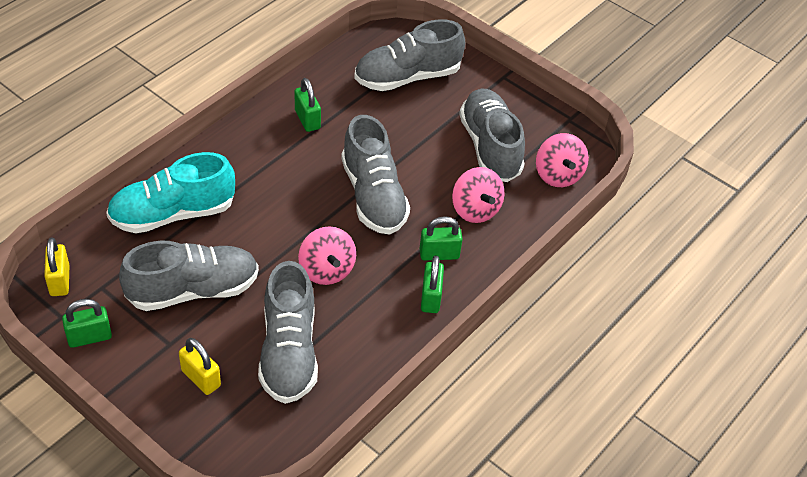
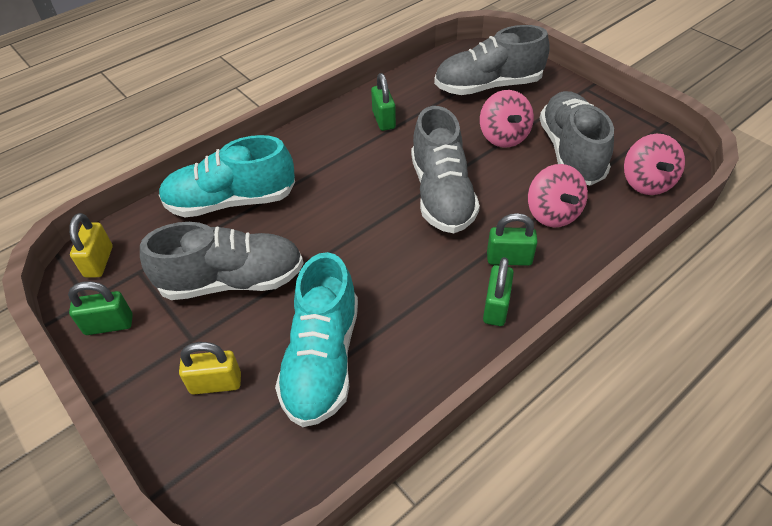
camera: 15 degrees right, 0 degrees up
yellow padlock [179,338,221,395] -> yellow padlock turned 60 degrees counterclockwise [179,342,241,395]
grey shoe [258,261,318,404] -> turquoise shoe [275,252,358,427]
pink spinning top [298,226,356,285] -> pink spinning top moved to [480,90,534,148]

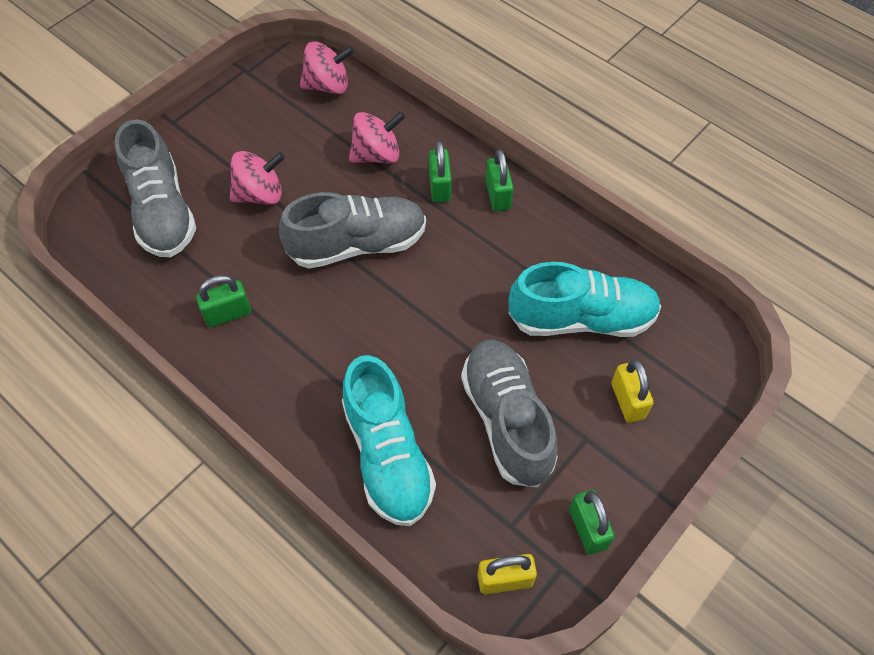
camera: 100 degrees left, 10 degrees up
green padlock [483,257,514,326] -> green padlock turned 75 degrees clockwise [486,149,514,211]
grey shoe [540,91,614,186] -> none

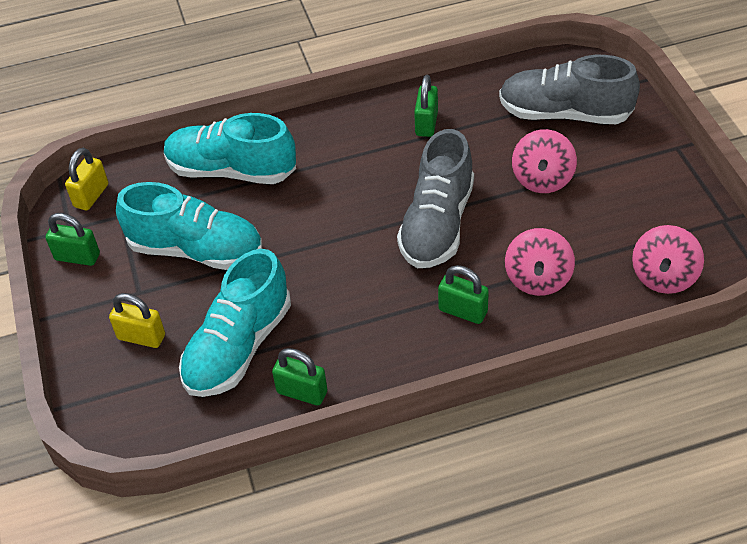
camera: 125 degrees right, 10 degrees down
grey shoe [461,340,558,487] -> turquoise shoe [116,182,262,270]
green padlock [486,149,514,211] -> green padlock moved to [272,348,327,405]

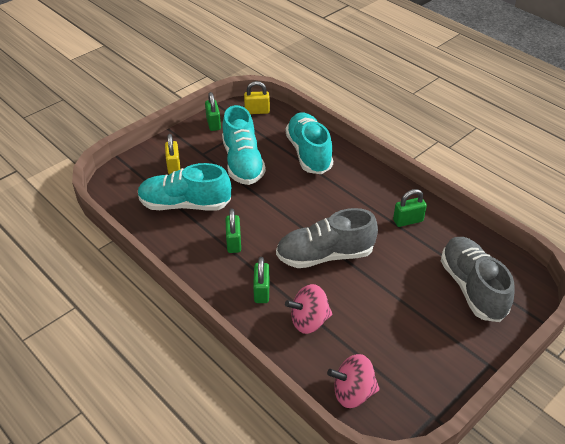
camera: 60 degrees right, 5 degrees down
green padlock [272,348,327,405] -> green padlock moved to [226,208,241,253]
pink spinning top [512,129,577,193] -> none

